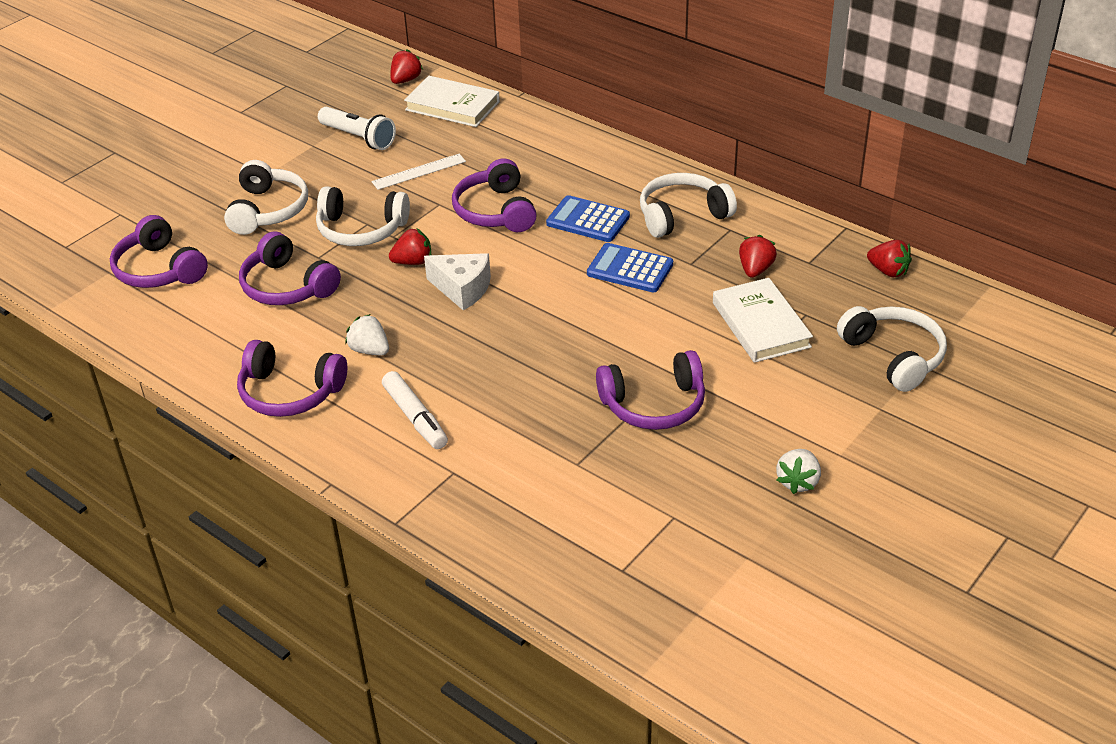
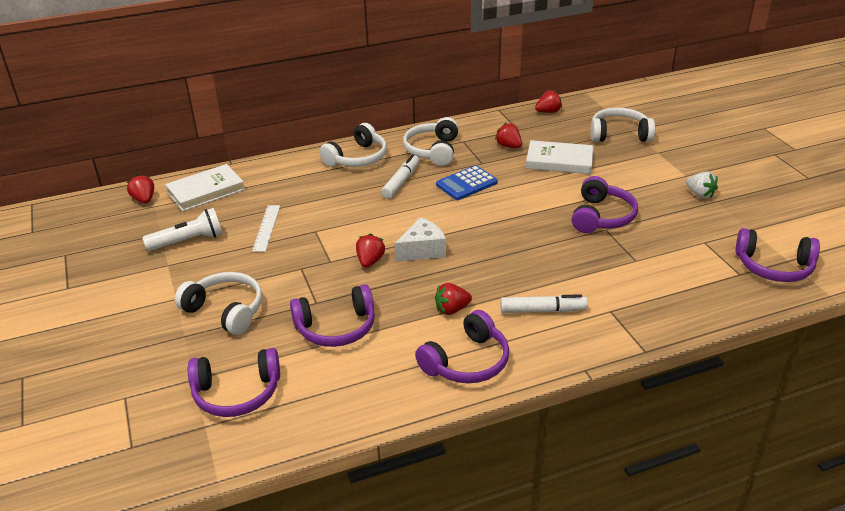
camera: 60 degrees left, 5 degrees down
white headphones [316,186,410,246] -> white headphones moved to [319,123,387,167]
white strawberry [345,314,389,355] -> red strawberry [435,283,472,315]
purple headphones [452,158,537,232] -> purple headphones moved to [736,228,820,282]
blue calculator [546,195,630,242] -> white marker [381,154,420,199]

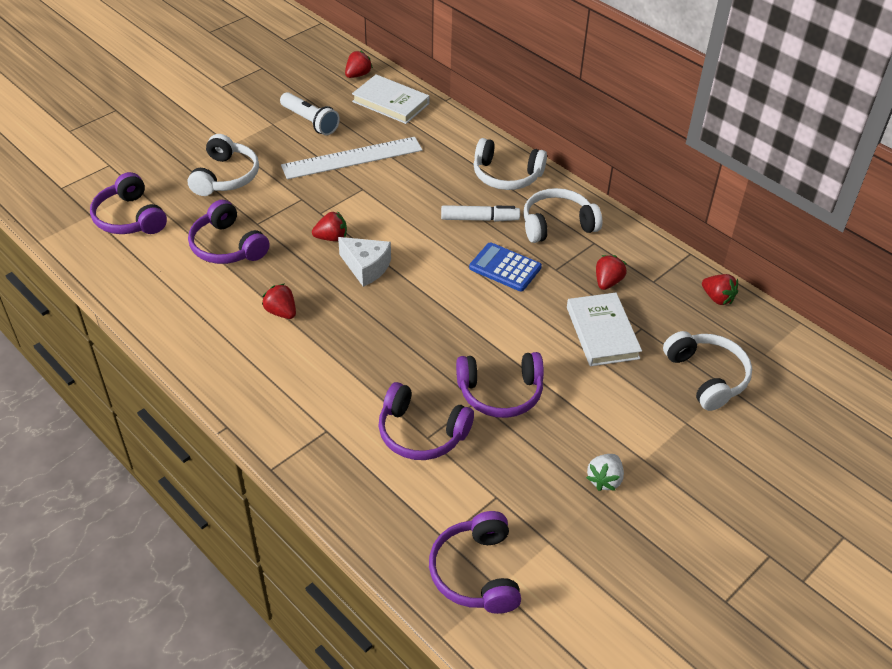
camera: 65 degrees right, 10 degrees up
white ruler [252,205,280,252] -> white ruler [281,137,422,179], size x1.79
purple headphones [415,310,509,383] -> purple headphones moved to [378,382,474,460]
white marker [500,294,588,313] -> none

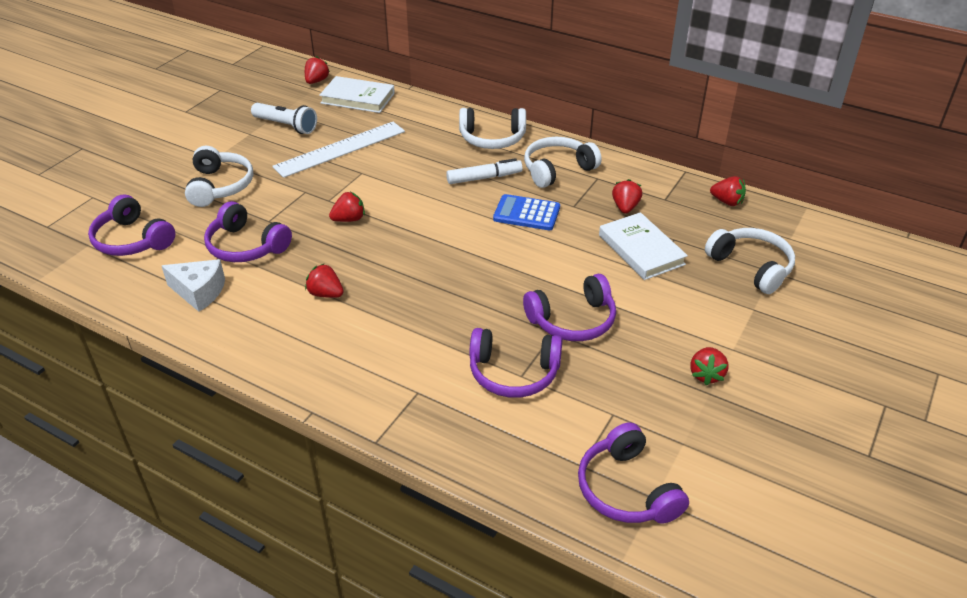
camera: 15 degrees left, 5 degrees down
white cheese [338,237,391,287] -> white cheese moved to [162,259,225,312]
white strawberry [586,454,624,491] -> red strawberry [690,347,728,386]

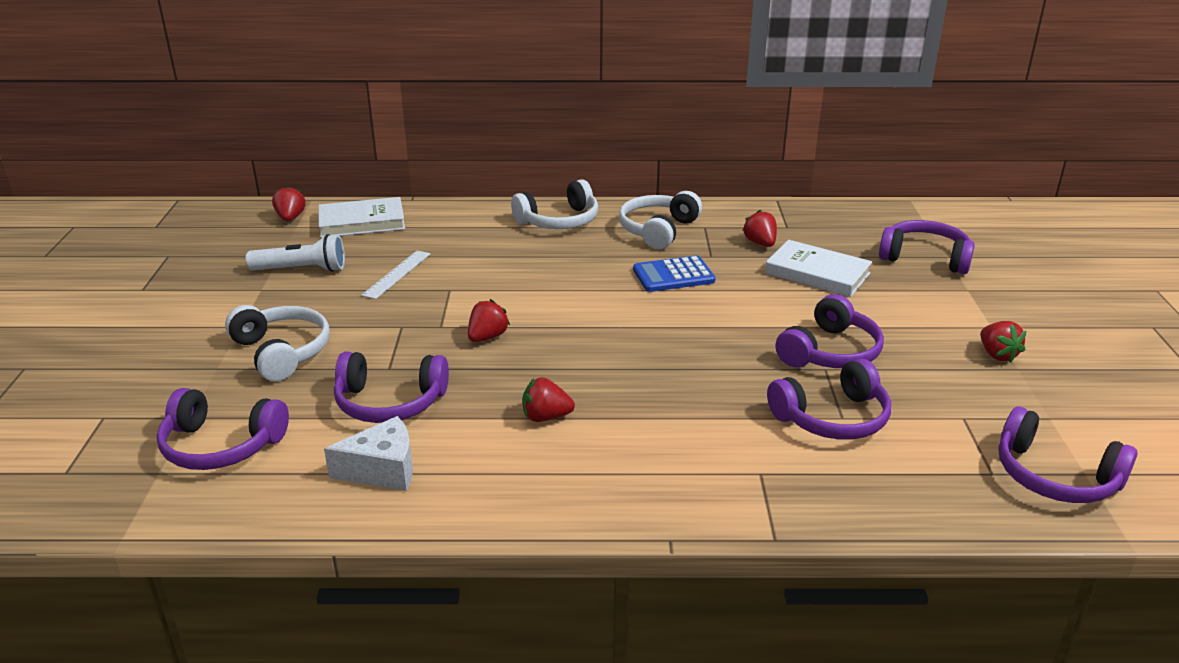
camera: 30 degrees left, 10 degrees down
white ruler [272,122,405,178] -> white ruler [361,250,431,299], size x0.56
white marker [446,158,523,184] -> none
white headphones [705,228,795,294] -> purple headphones [879,220,975,274]
red strawberry [710,176,746,206] -> none

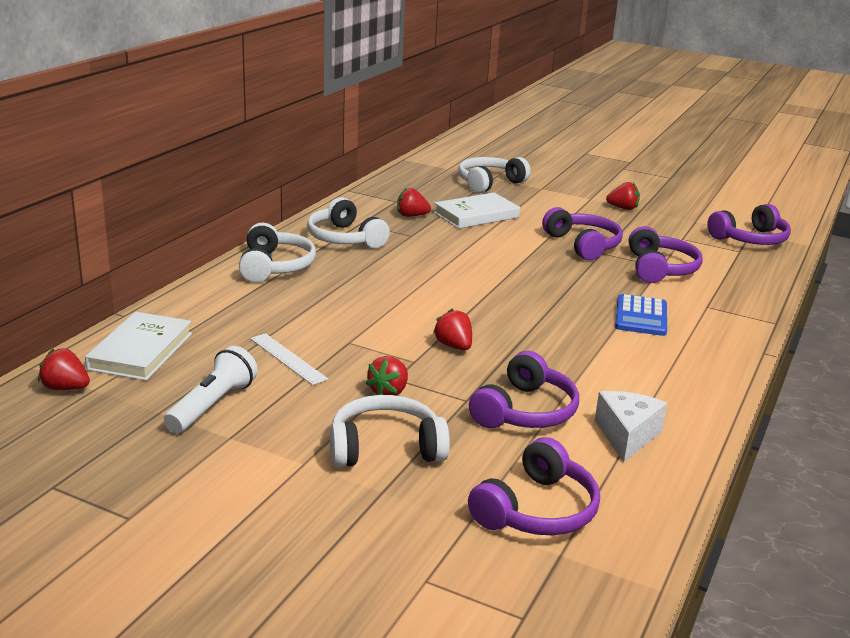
camera: 65 degrees left, 5 degrees down
red strawberry [522,377,575,422] -> red strawberry moved to [366,356,408,396]
blue calculator [633,256,716,292] -> blue calculator moved to [615,294,667,336]
purple headphones [879,220,975,274] -> white headphones [458,157,531,193]

